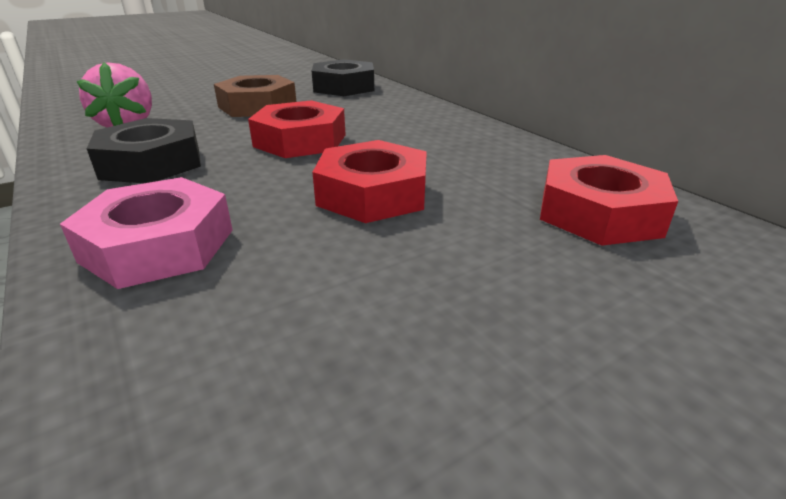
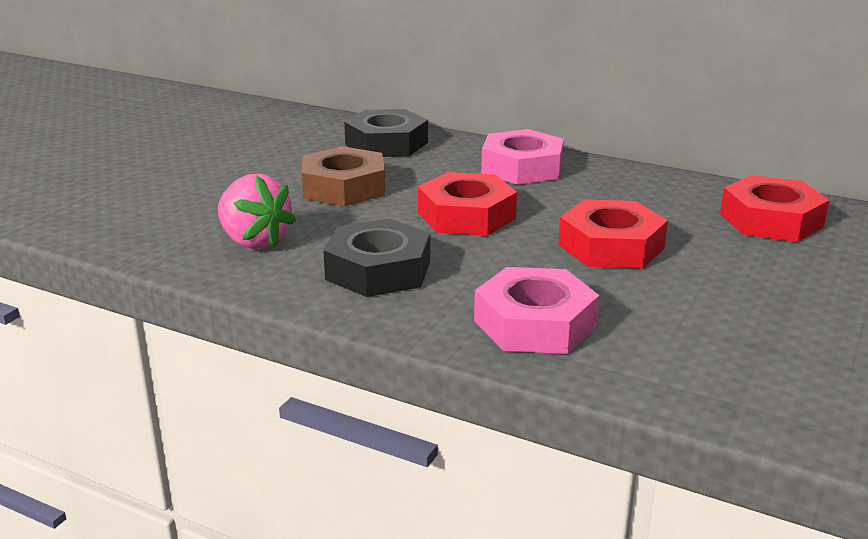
camera: 30 degrees left, 5 degrees down
none -> pink nut [481,129,564,185]

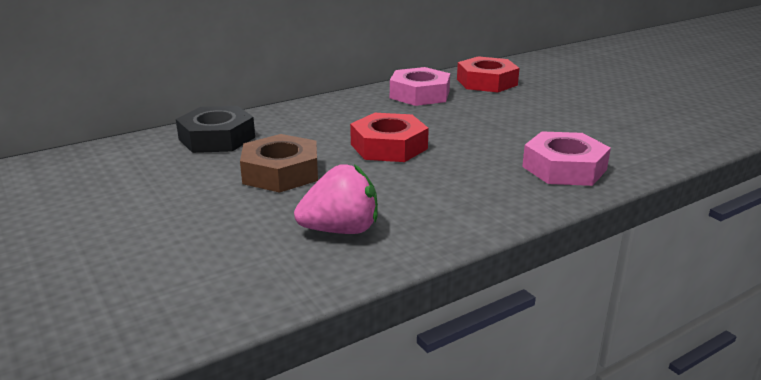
camera: 60 degrees left, 0 degrees up
black nut [323,218,430,297] -> none
pink nut [481,129,564,185] -> pink nut moved to [390,67,450,106]
red nut [558,199,668,269] -> none

